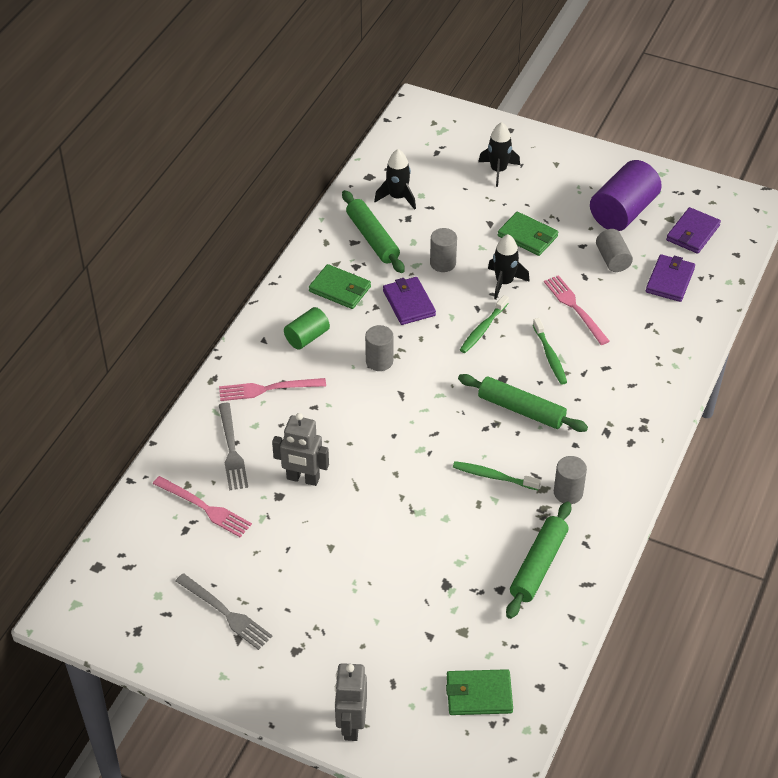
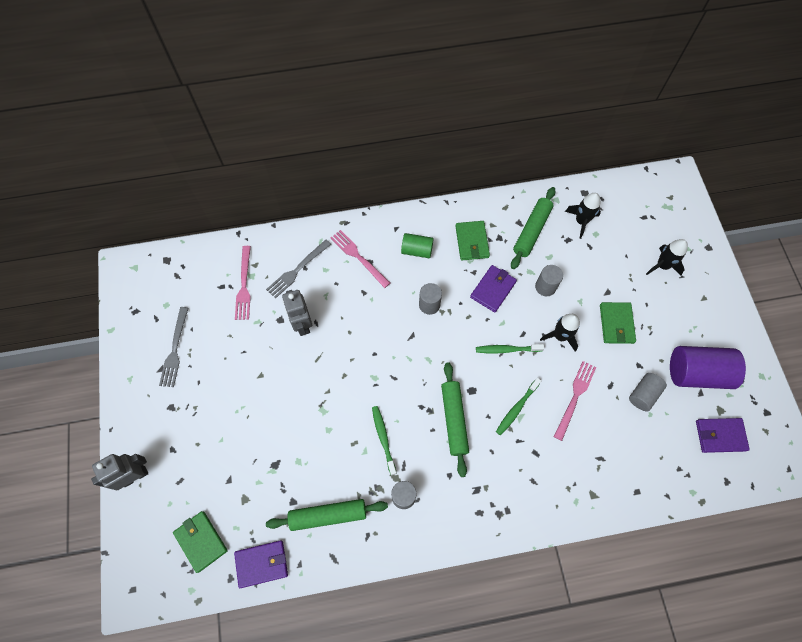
camera: 55 degrees right, 20 degrees up
purple wallet [646,254,695,302] -> purple wallet moved to [234,540,288,588]

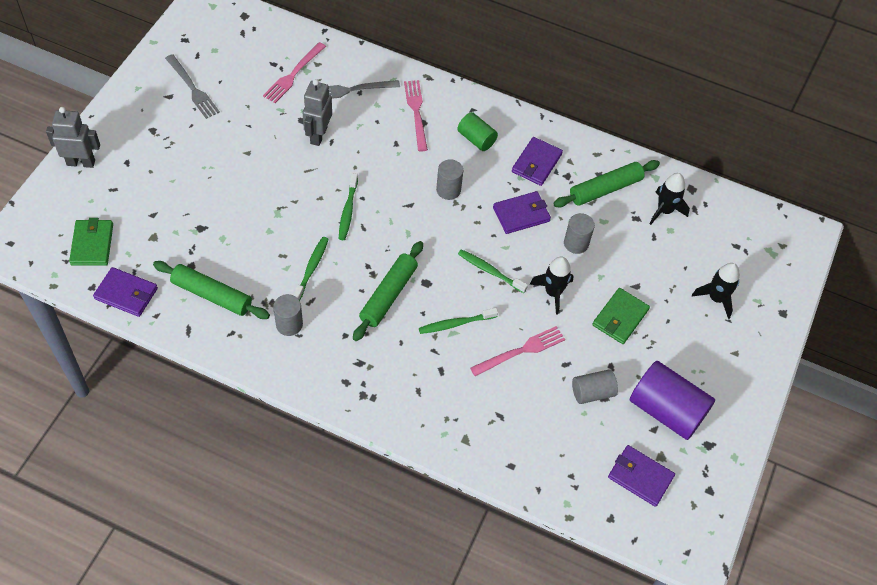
camera: 30 degrees right, 10 degrees down
grey fork [159,307,188,387] -> grey fork turned 75 degrees counterclockwise [165,54,220,119]
green wallet [455,221,490,260] -> purple wallet [512,137,563,186]
none -> green toothbrush [339,173,358,240]

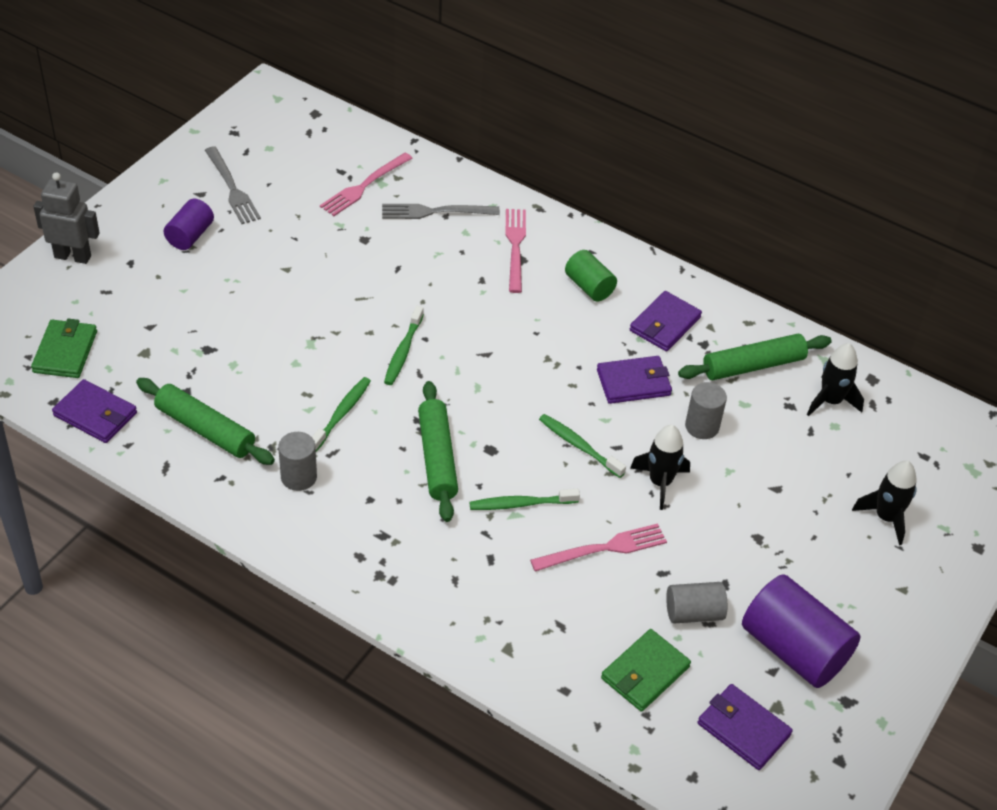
camera: 10 degrees right, 10 degrees down
grey robot [303,79,332,146] -> none
green rolling pin [353,241,423,341] -> green rolling pin turned 45 degrees counterclockwise [418,381,458,522]
grey cylinder [436,159,463,200] -> none
green wallet [592,288,650,344] -> green wallet moved to [601,629,691,712]
none -> purple cylinder [163,199,214,250]

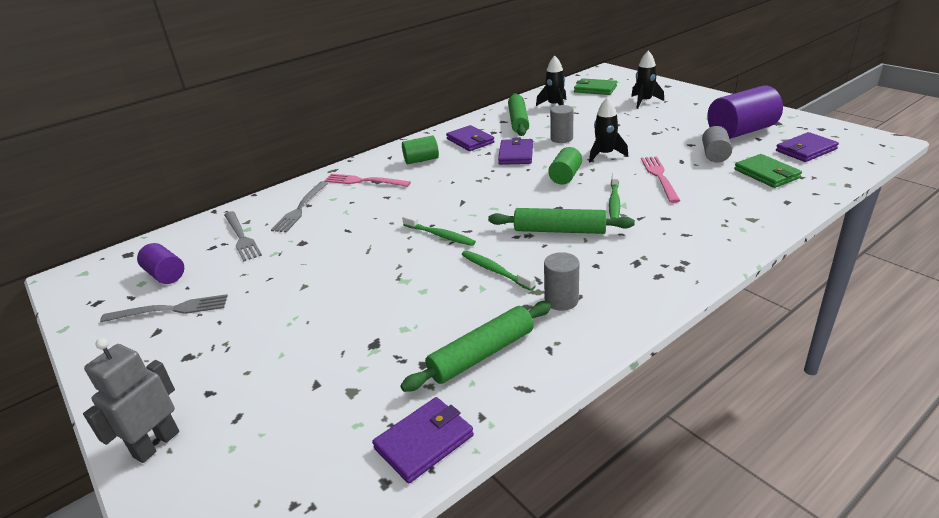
camera: 65 degrees left, 15 degrees down
green wallet [31,319,97,378] -> green wallet moved to [574,78,617,95]
purple cylinder [163,199,214,250] -> purple cylinder moved to [137,243,184,284]
pink fork [320,153,413,216] -> grey fork [224,211,262,261]
green toothbrush [539,414,626,478] -> green cylinder [548,147,582,185]

